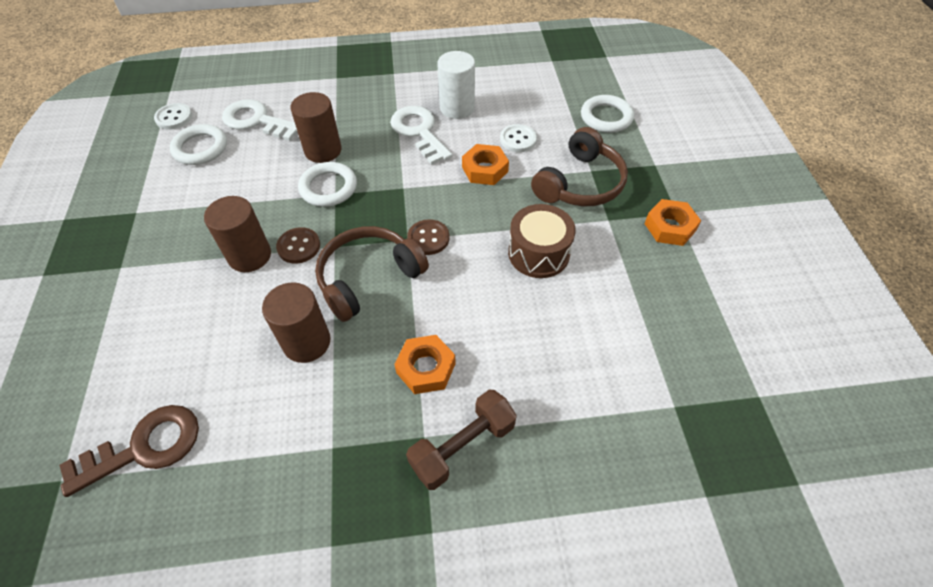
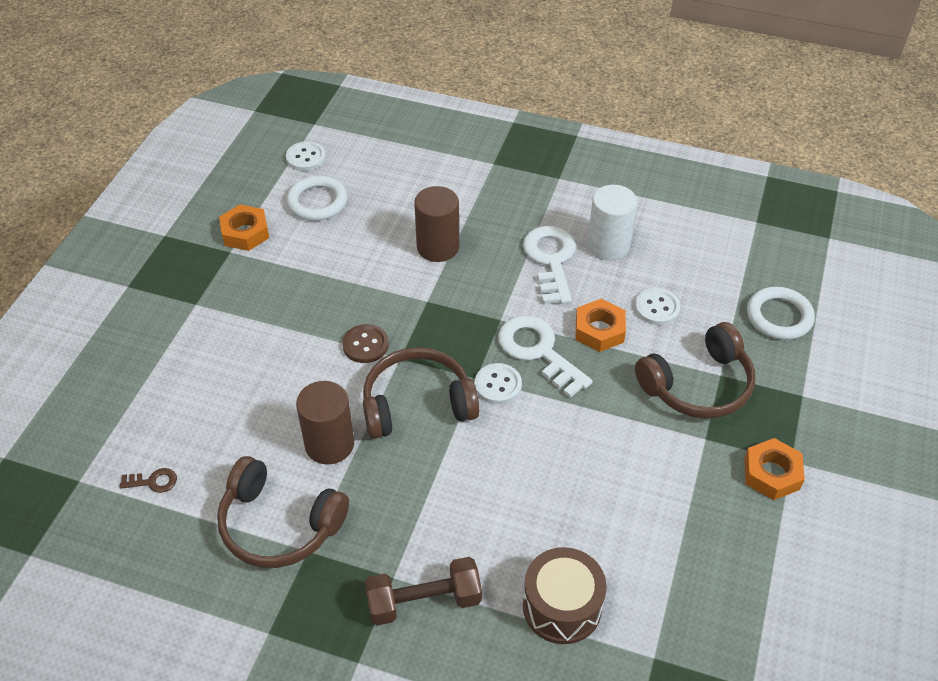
camera: 25 degrees right, 5 degrees down
brown key [59,405,199,497] -> brown key [120,468,177,493], size x0.45
brown cylinder [204,196,271,272] -> none
white key [222,99,297,141] -> white key moved to [498,315,593,398]
white ring [298,162,357,207] -> none
orange nut [394,335,456,394] -> orange nut moved to [219,204,269,251]
brown button [407,219,450,255] -> white button [475,363,522,404]
brown drum [508,204,576,278] -> brown drum moved to [523,547,607,644]
none -> brown headphones [217,456,349,568]

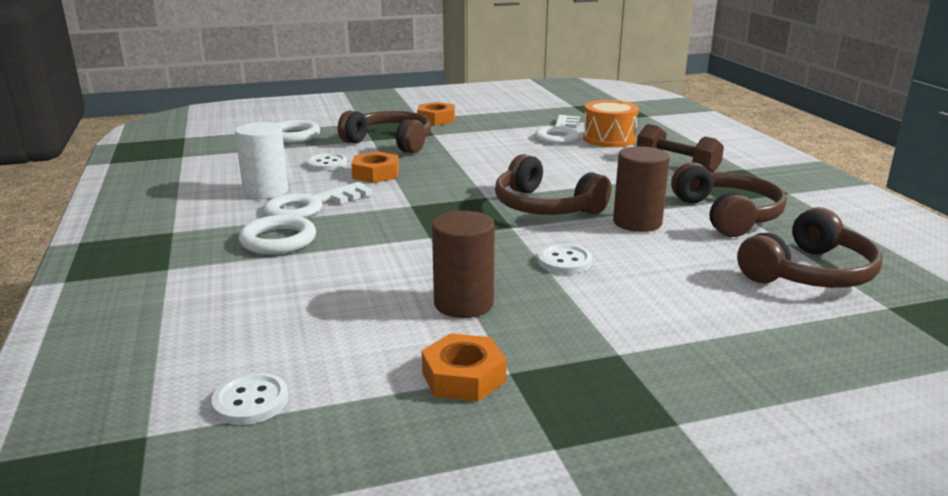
camera: 125 degrees left, 25 degrees down
brown key [120,468,177,493] -> brown headphones [737,207,883,288]
white ring [287,175,347,221] -> white ring moved to [239,215,316,255]
brown button [342,324,389,363] -> none
brown cylinder [414,186,459,262] -> brown cylinder moved to [432,211,495,318]
white button [475,363,522,404] -> white button moved to [538,244,592,274]
white key [498,315,593,398] -> white key moved to [534,115,580,144]
brown drum [523,547,607,644] -> orange drum [583,100,639,147]

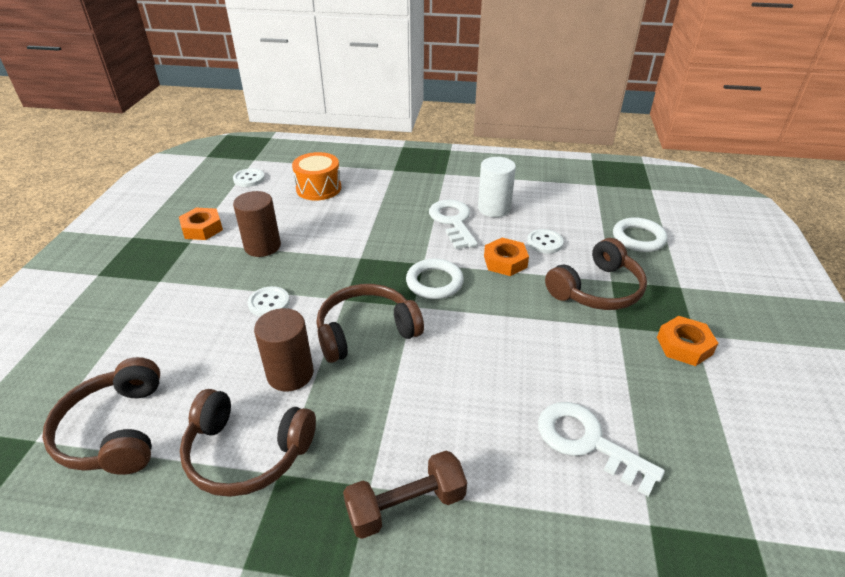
camera: 115 degrees right, 15 degrees up
white ring [239,215,316,255] -> white ring moved to [406,258,464,299]
orange drum [583,100,639,147] -> orange drum moved to [292,152,341,200]

